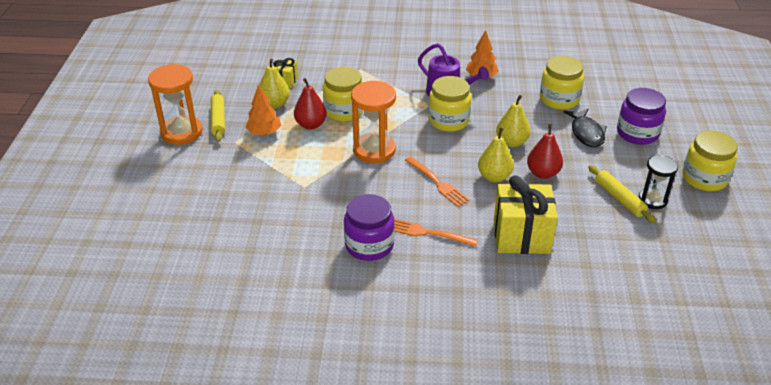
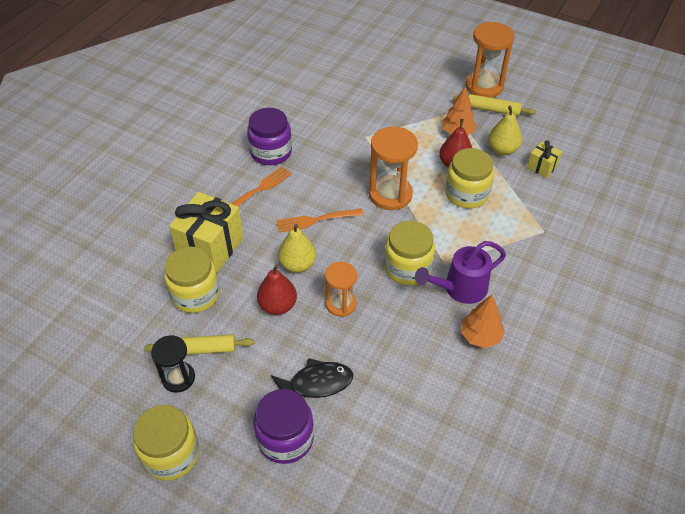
camera: 115 degrees right, 10 degrees up
yellow pear [496,95,530,147] -> orange hourglass [325,262,357,317]
yellow jar [540,56,584,110] -> yellow jar moved to [164,247,220,313]
black fish [564,109,607,147] -> black fish turned 150 degrees clockwise [271,358,353,398]

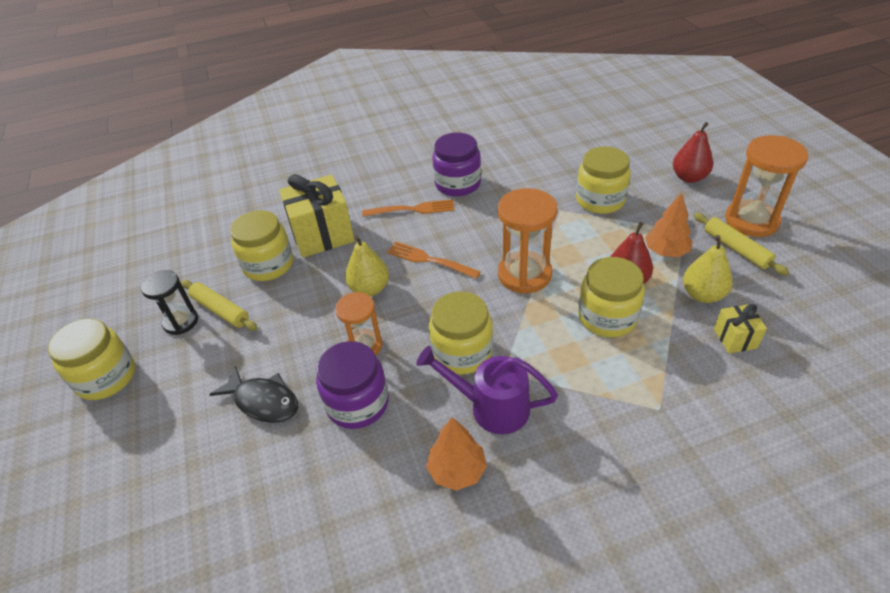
camera: 45 degrees right, 5 degrees down
purple jar [253,389,314,464] -> purple jar moved to [316,341,389,429]
red pear [257,264,297,315] -> red pear moved to [673,122,713,183]
none -> yellow jar [576,146,631,214]

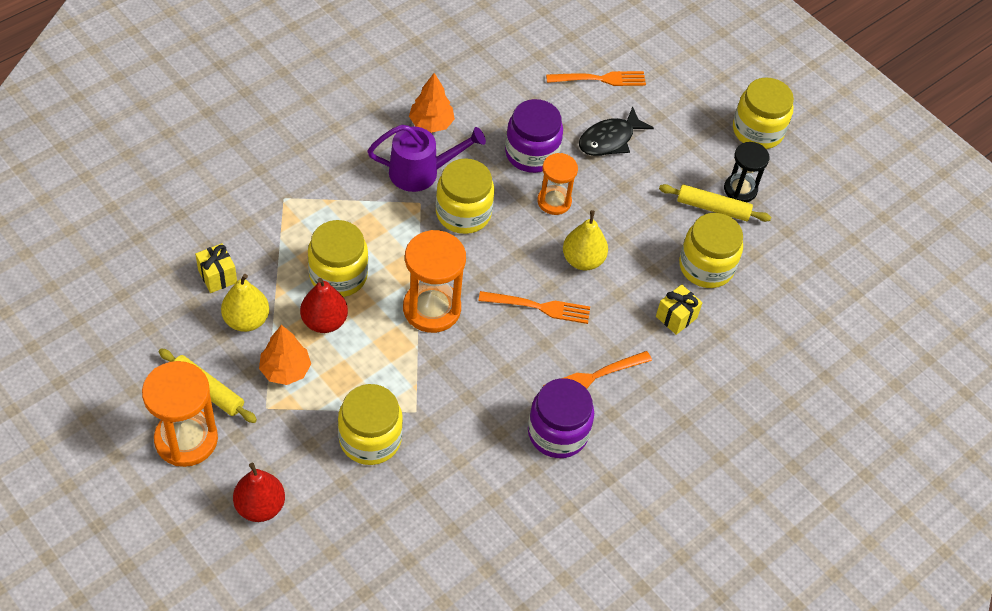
camera: 150 degrees right, 10 degrees up
black fish [209,366,298,423] -> black fish turned 45 degrees counterclockwise [579,107,654,156]
yellow gift [279,174,355,258] -> yellow gift [656,284,702,335], size x0.50
none -> orange fork [546,71,646,86]

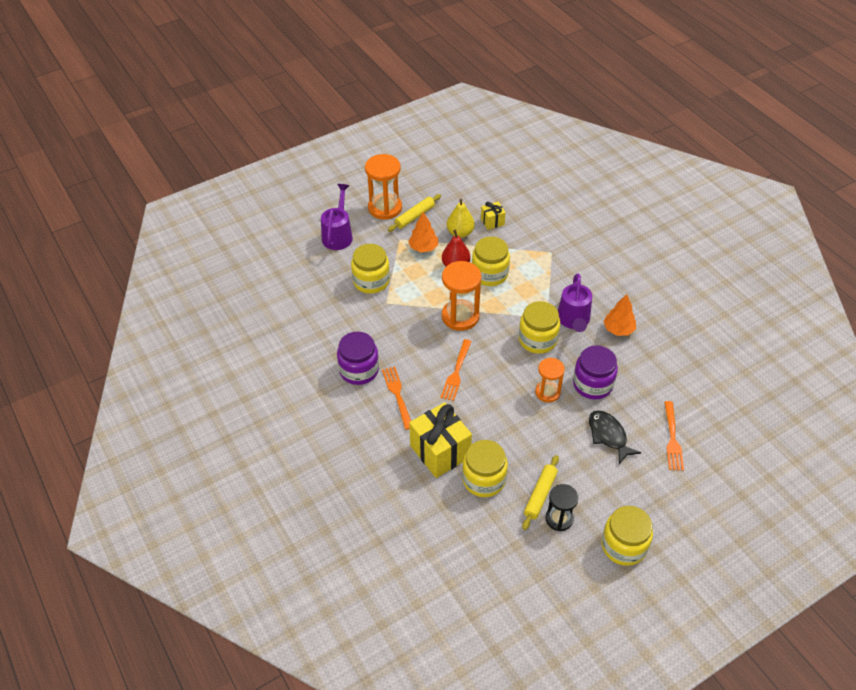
camera: 105 degrees right, 5 degrees down
red pear [233,463,285,522] -> purple watering can [321,184,353,250]
yellow pear [563,210,608,271] -> none
yellow gift [656,284,702,335] -> yellow gift [409,402,472,478], size x2.02

